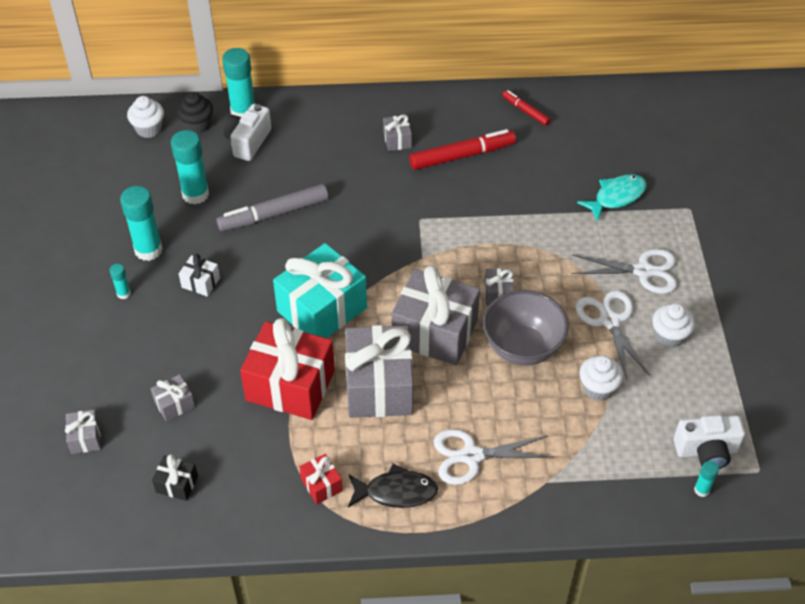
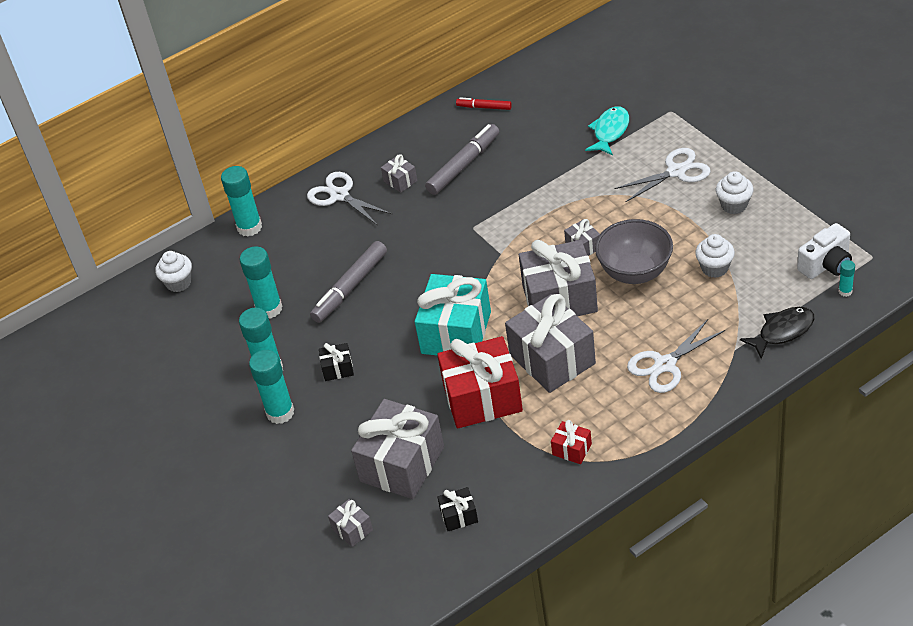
camera: 25 degrees left, 5 degrees down
turquoise glue stick [110,264,131,299] -> turquoise glue stick [249,350,294,424], size x2.07
grey gift [151,374,195,421] -> grey gift [351,399,444,499], size x2.25
black cupcake [176,92,213,134] -> none
white gift [179,254,220,297] -> black gift [319,343,354,381]
white camera [224,104,271,161] -> none
black fish [348,464,438,508] -> black fish moved to [740,307,814,359]
red marker [409,129,516,170] -> grey marker [425,124,499,195]
white scissors [576,290,650,381] -> white scissors moved to [307,172,392,226]

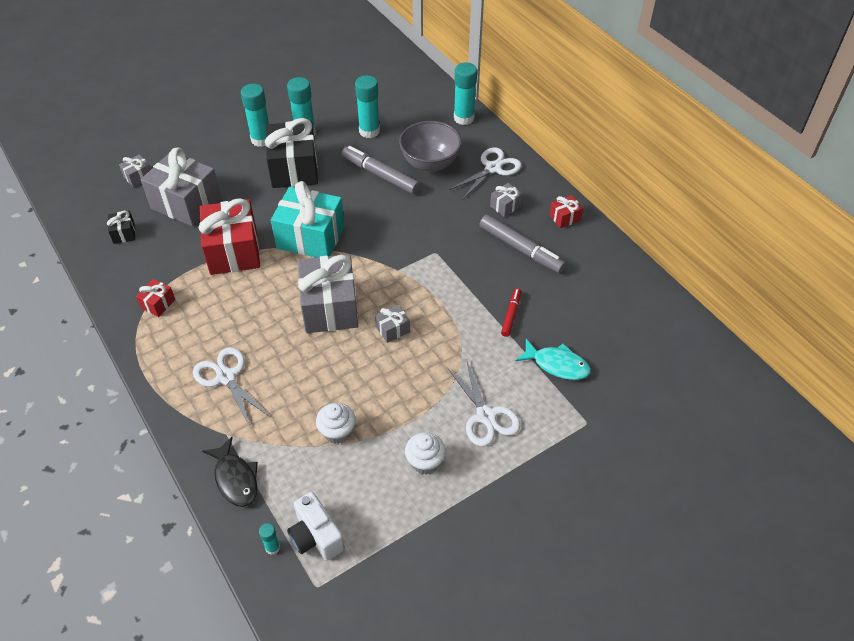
camera: 85 degrees right, 5 degrees up
white cupcake [155,251,192,292] -> none
black gift [319,343,354,381] -> black gift [265,118,318,188], size x2.25
red marker [456,98,512,110] -> red marker moved to [501,288,521,337]
grey gift [505,294,596,393] -> none
grey bowl [595,219,673,284] -> grey bowl moved to [399,121,462,172]
none -> red gift [549,195,583,228]

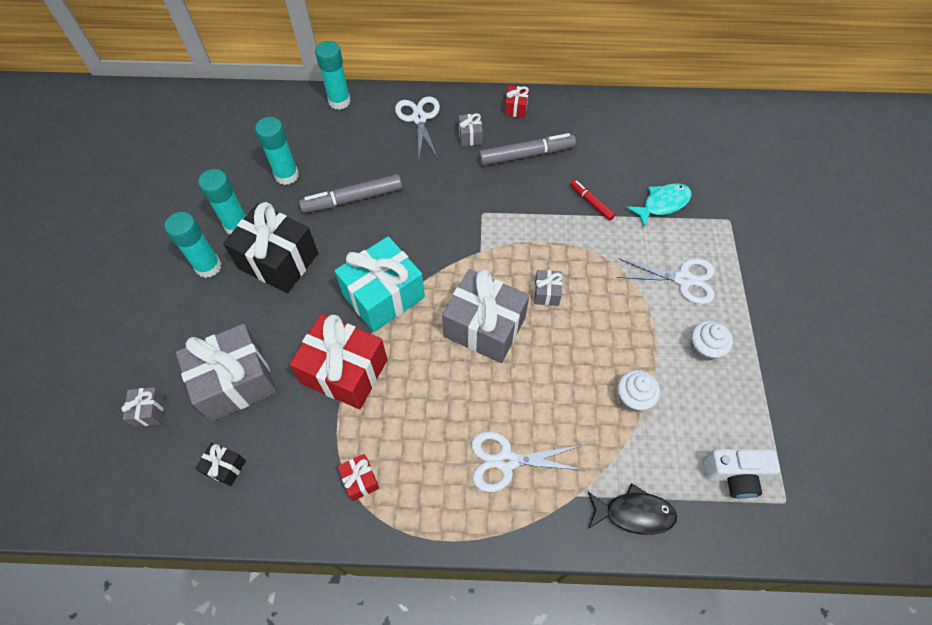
camera: 55 degrees left, 10 degrees up
turquoise glue stick [259,523,280,555] -> none
grey bowl [399,121,462,172] -> none

